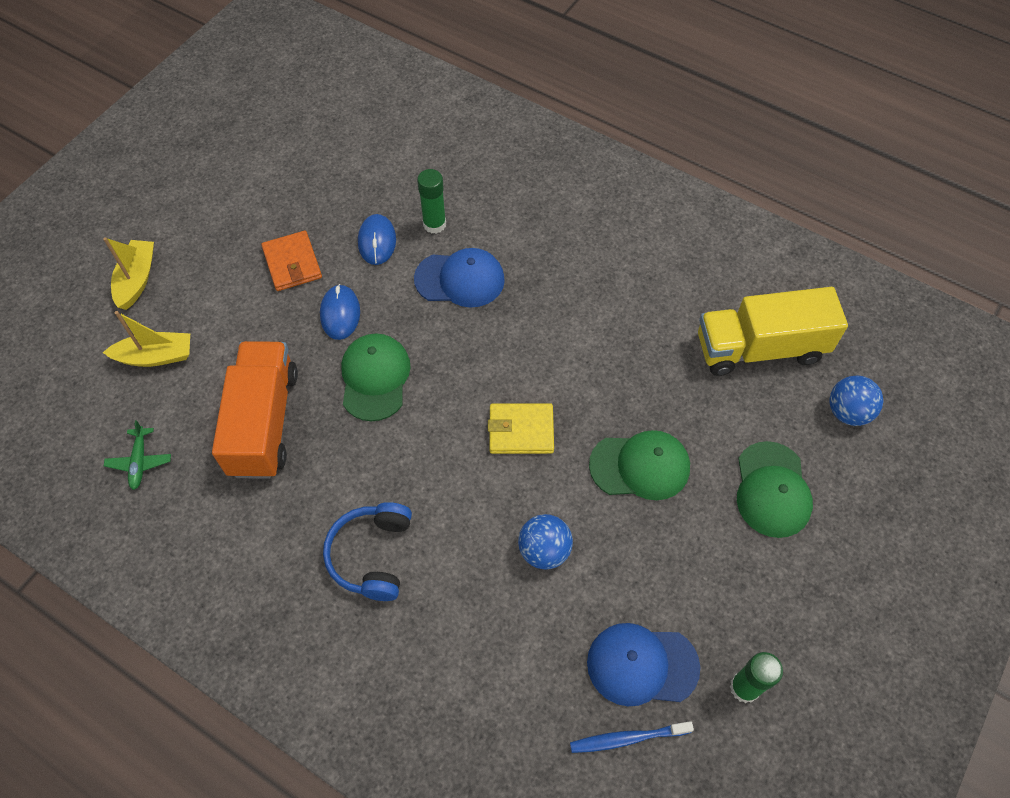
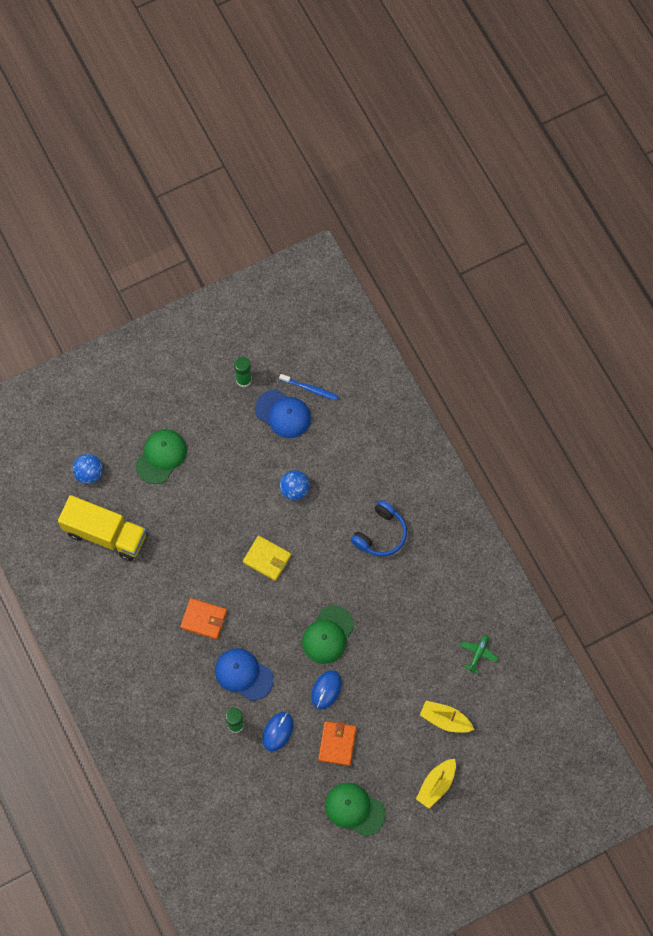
camera: 150 degrees left, 10 degrees up
orange truck [212,341,298,479] -> none
green cap [589,430,690,500] -> green cap moved to [325,783,386,836]
none -> orange wallet [180,598,227,639]

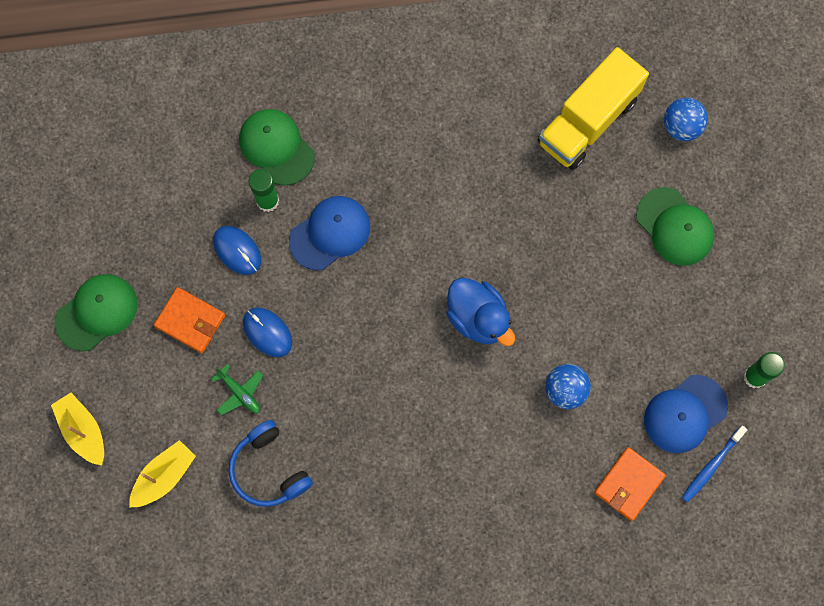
camera: 110 degrees right, 5 degrees up
orange wallet [180,598,227,639] -> orange wallet moved to [594,447,666,521]
yellow wallet [243,536,291,581] -> blue duck [446,278,515,346]
green cap [302,606,354,664] -> green cap moved to [239,109,315,185]
blue headphones [351,500,407,556] -> blue headphones moved to [229,420,313,507]
green plane [460,635,498,674] -> green plane moved to [211,364,263,415]

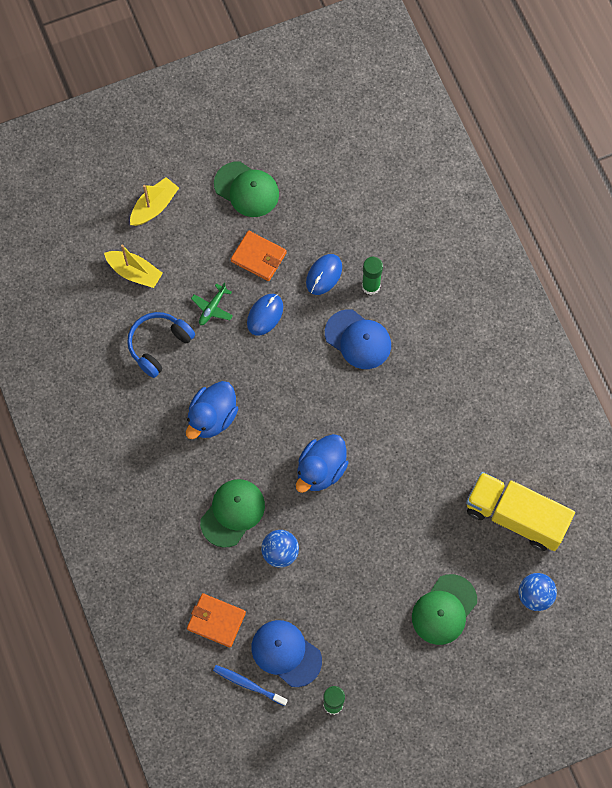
camera: 75 degrees right, 5 degrees down
orange wallet [154,287,225,353] -> orange wallet turned 75 degrees counterclockwise [231,231,287,281]
green cap [239,109,315,185] -> green cap moved to [200,479,265,548]
none -> blue duck [186,381,238,439]

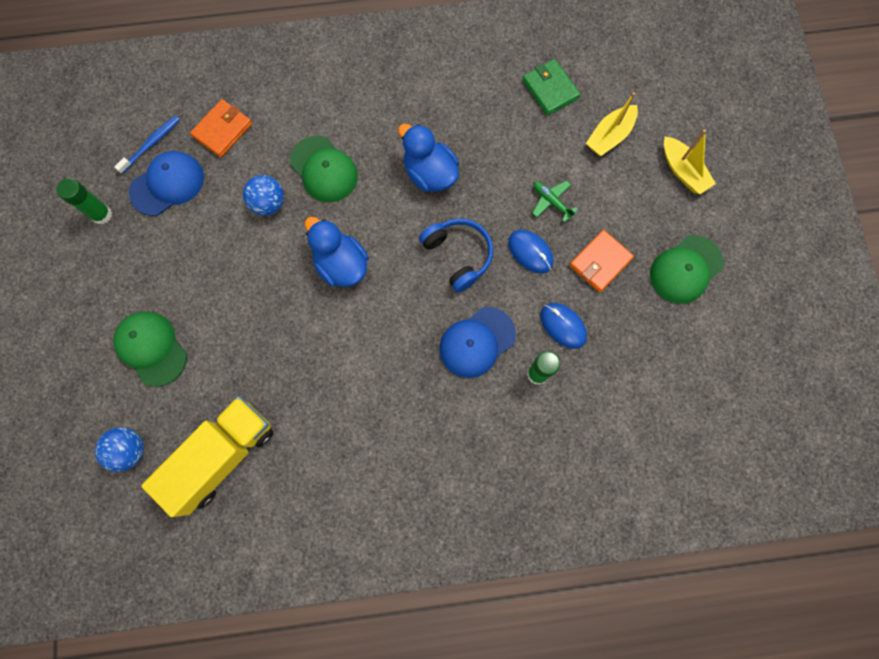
camera: 105 degrees right, 5 degrees up
blue headphones [127,312,195,378] -> blue headphones moved to [419,218,493,292]
none -> green wallet [522,59,580,115]

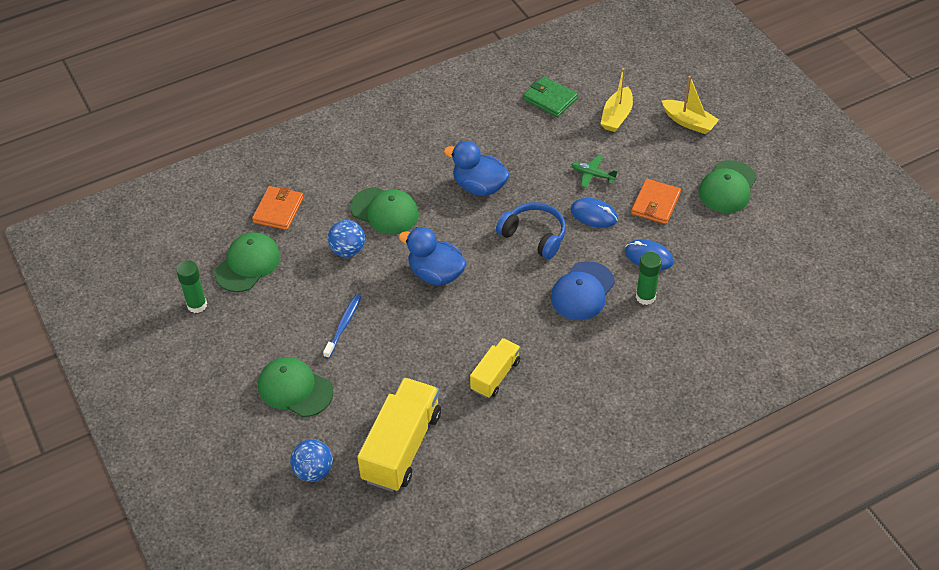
camera: 20 degrees left, 25 degrees down
blue toothbrush [114,115,180,174] -> blue toothbrush moved to [323,294,361,359]
blue cap [129,151,204,216] -> green cap [214,232,280,292]
none -> yellow truck [470,338,520,398]

